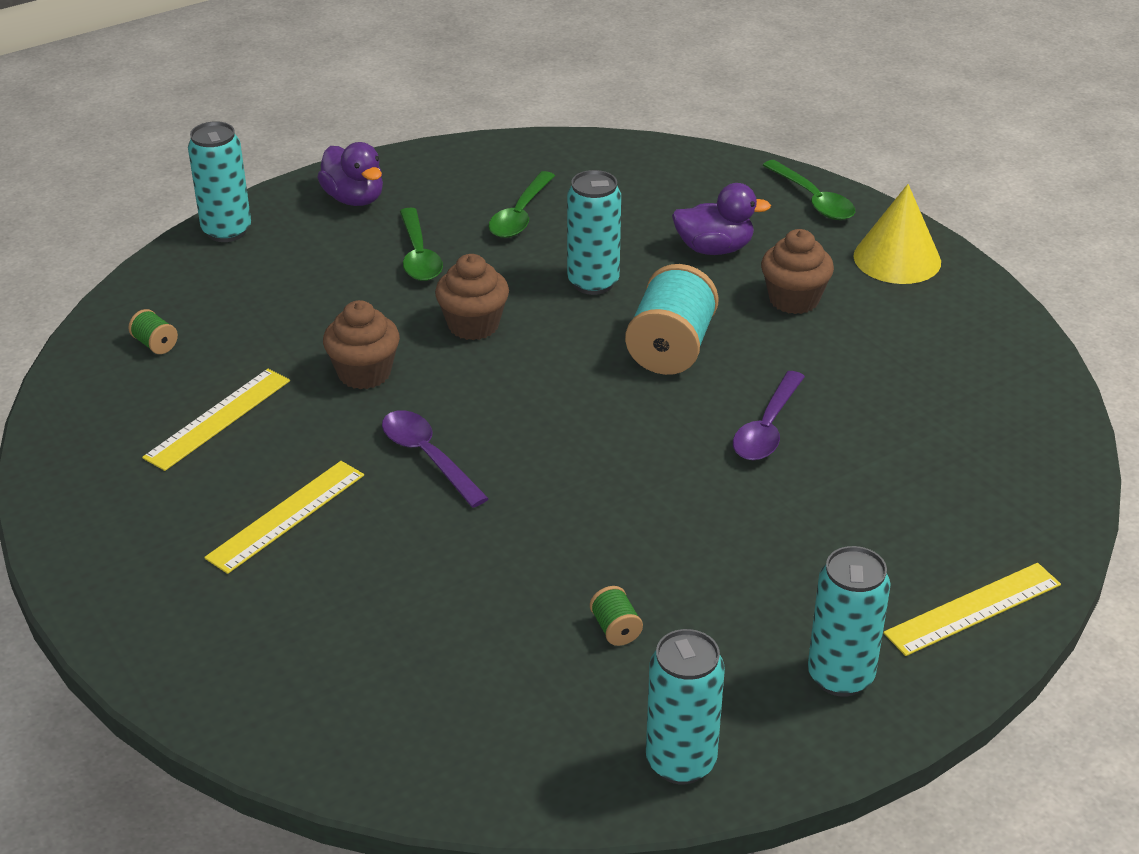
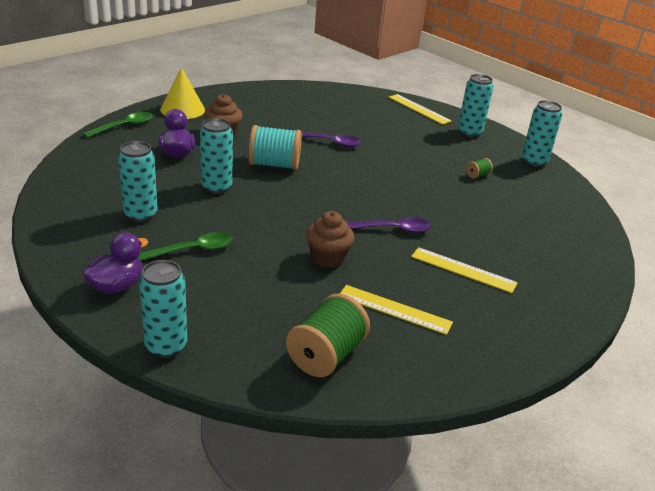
camera: 105 degrees left, 5 degrees down
green spool [128,309,178,354] -> green spool [286,293,370,377], size x2.28
purple spoon [382,410,489,508] -> purple spoon turned 135 degrees counterclockwise [346,217,431,233]
brown cupcake [435,254,509,340] -> none
green spoon [489,171,555,238] -> turquoise can [118,141,158,222]

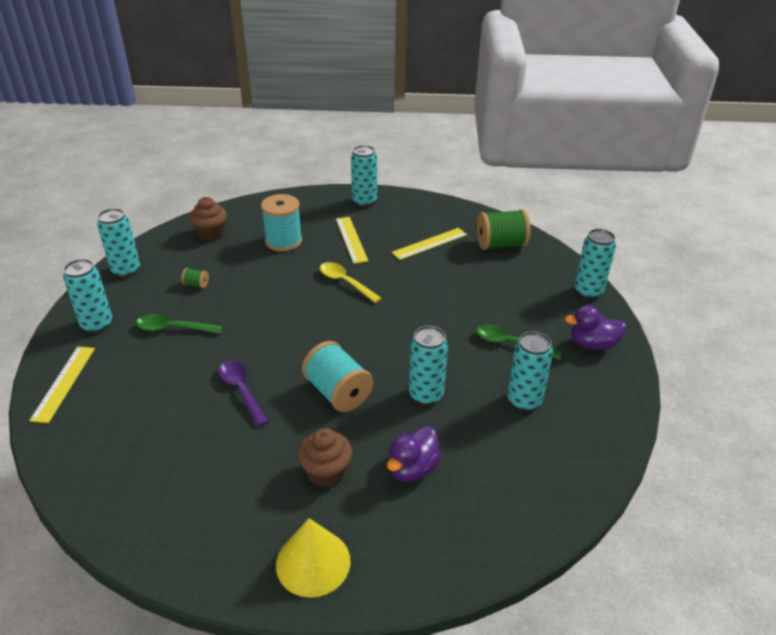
camera: 130 degrees left, 5 degrees up
green spoon [83,112,153,138] -> green spoon moved to [136,314,223,334]
brown cupcake [306,211,354,268] -> brown cupcake moved to [189,197,227,241]
yellow ruler [340,285,453,335] -> yellow ruler turned 75 degrees clockwise [392,228,467,260]
purple spoon [346,217,431,233] -> yellow spoon [320,262,382,303]
none -> turquoise spool [261,194,302,252]
none -> turquoise can [351,145,377,207]

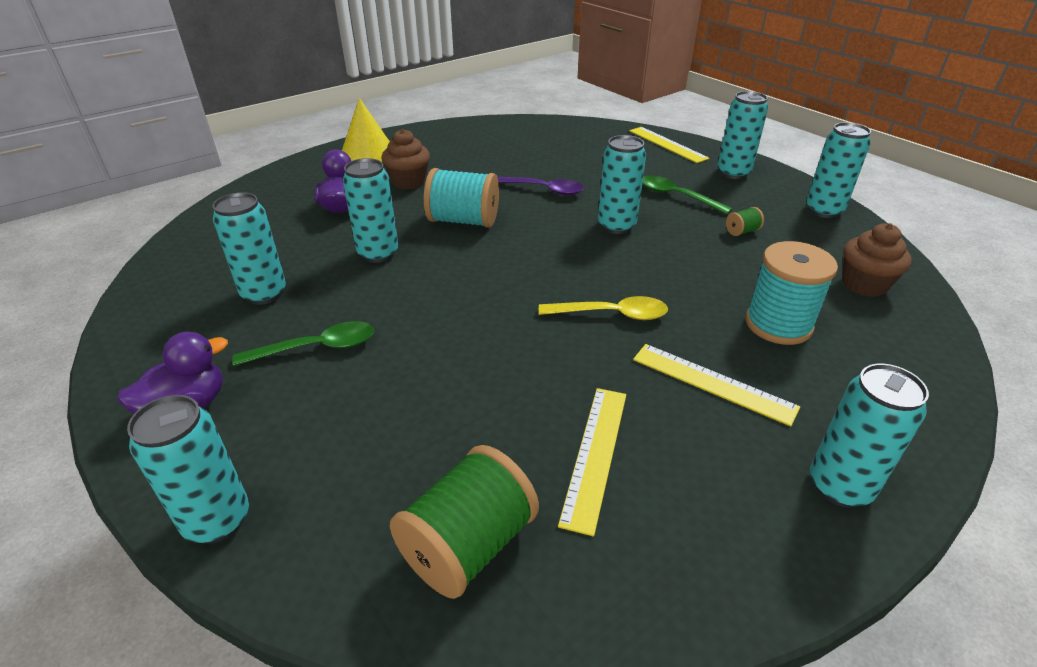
camera: 140 degrees right, 0 degrees up
green spoon [136,314,223,334] -> green spoon turned 105 degrees counterclockwise [642,175,733,214]
none -> turquoise can [598,135,646,234]

